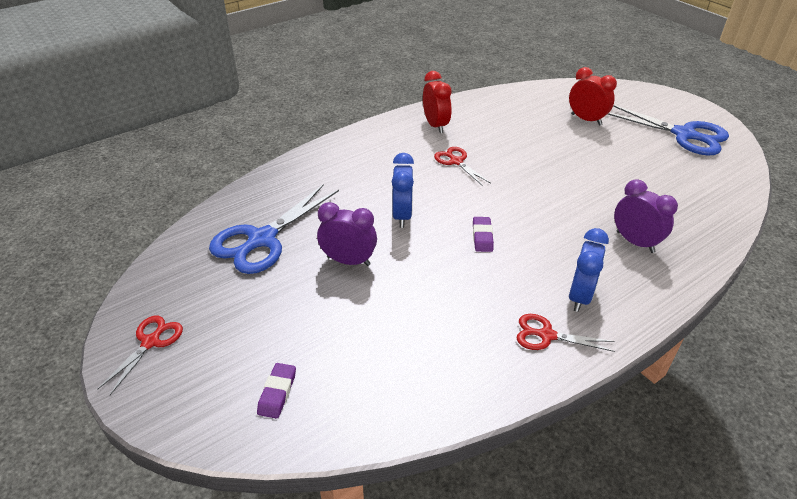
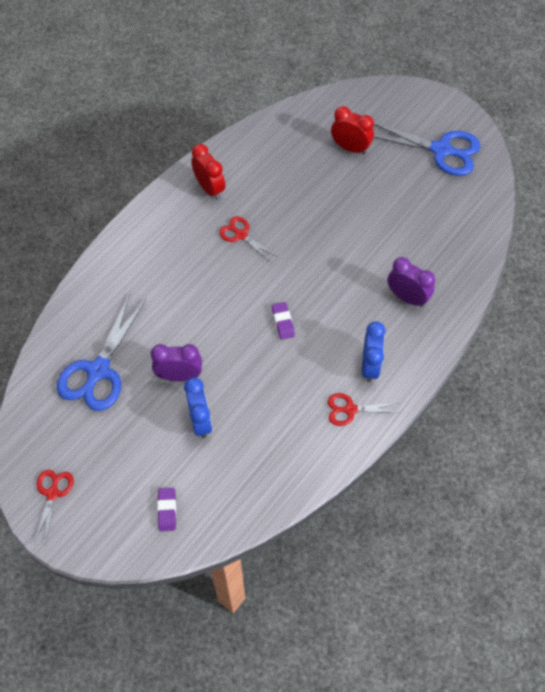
camera: 15 degrees left, 20 degrees up
blue clock [392,153,414,228] -> blue clock moved to [184,377,212,438]

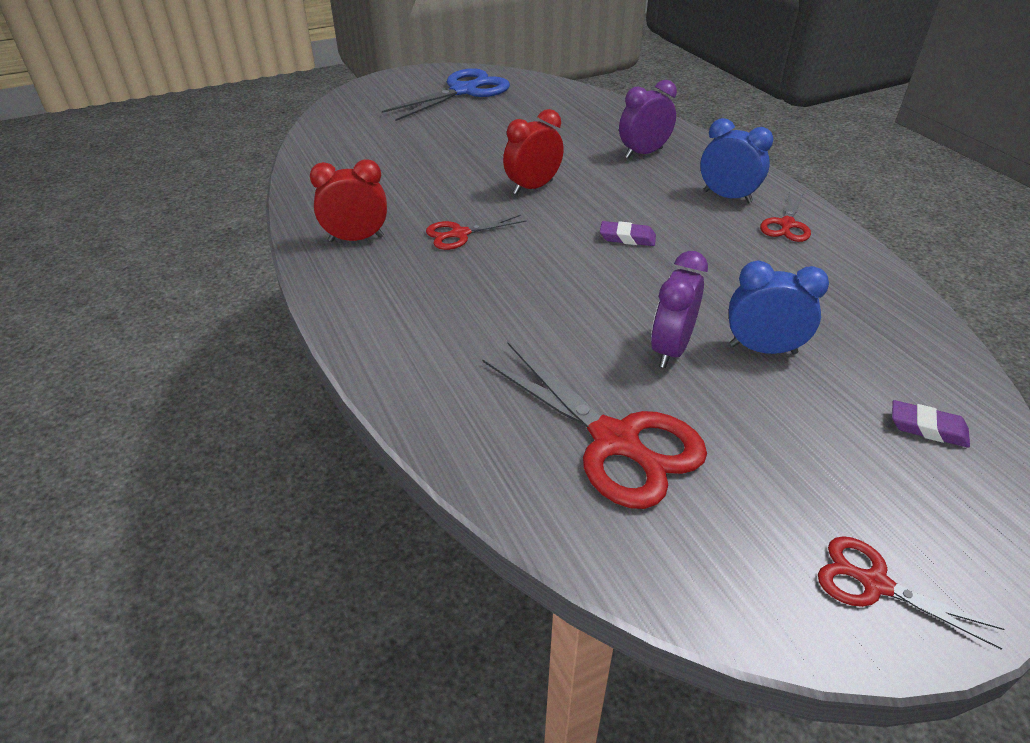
camera: 65 degrees left, 20 degrees down
blue scissors [57,294,146,411] -> red scissors [482,342,707,509]
red clock [331,106,374,154] -> red clock moved to [503,109,564,195]

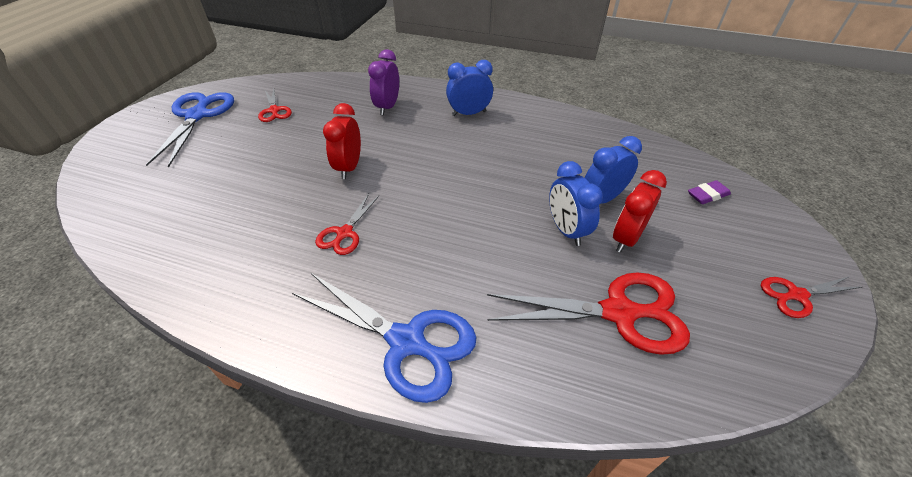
camera: 45 degrees left, 5 degrees up
red clock [310,159,387,242] -> red clock moved to [613,170,667,253]
purple eraser [600,221,656,246] -> none
purple clock [651,251,708,368] -> blue clock [549,161,603,246]
red scissors [760,191,811,242] -> red scissors moved to [258,89,292,122]
none -> blue scissors [292,273,476,403]

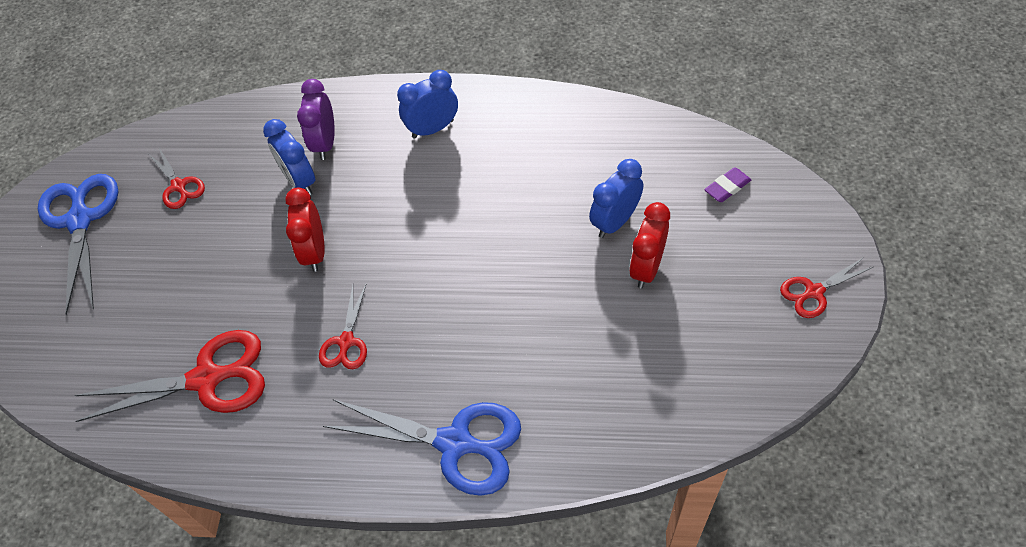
camera: 10 degrees left, 10 degrees up
red scissors [487,272,690,355] -> red scissors moved to [75,330,265,422]
blue clock [549,161,603,246] -> blue clock moved to [263,119,315,195]

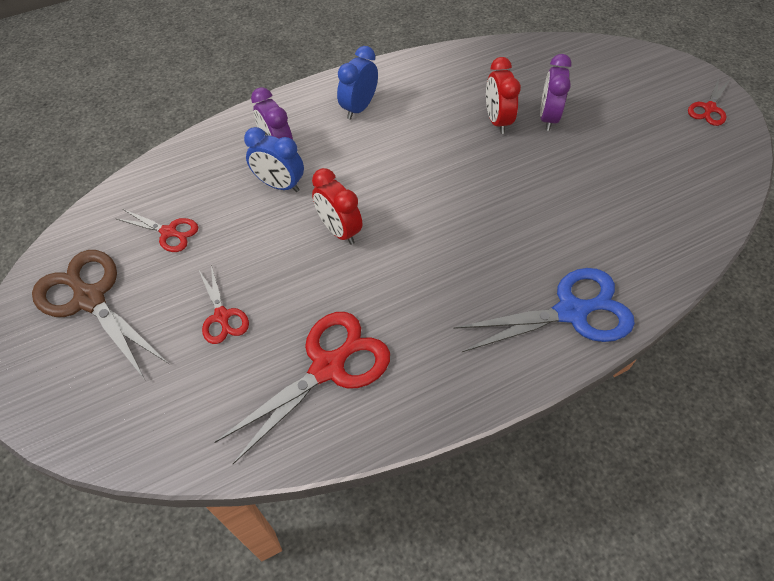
camera: 35 degrees left, 0 degrees up
blue scissors [38,174,118,315] -> brown scissors [32,250,169,380]
red scissors [319,285,367,369] -> red scissors moved to [199,265,249,344]
blue clock [589,159,643,238] -> purple clock [540,54,572,131]
red clock [629,202,670,288] -> red clock moved to [486,57,521,134]
purple eraser [704,167,751,202] -> none

